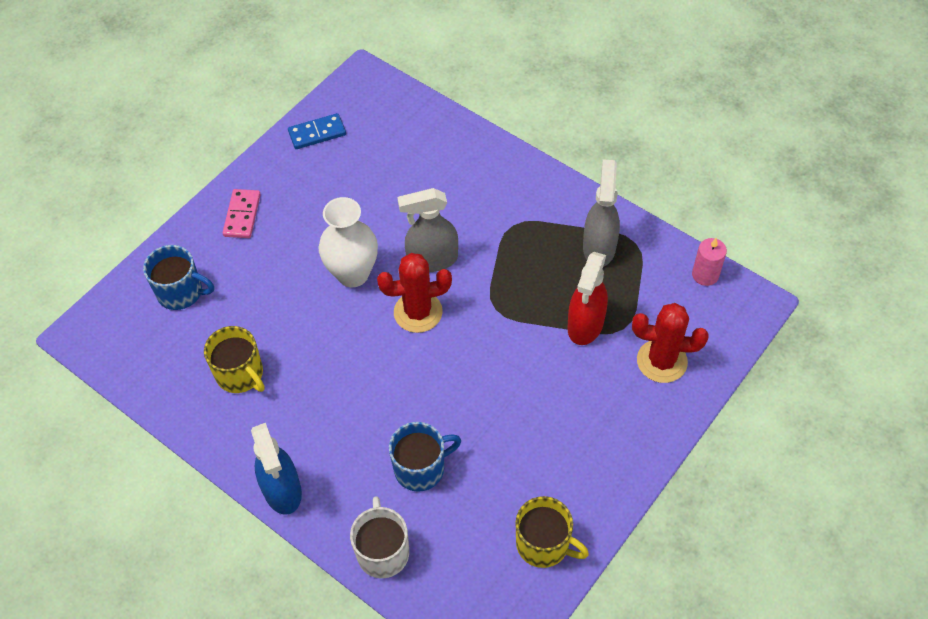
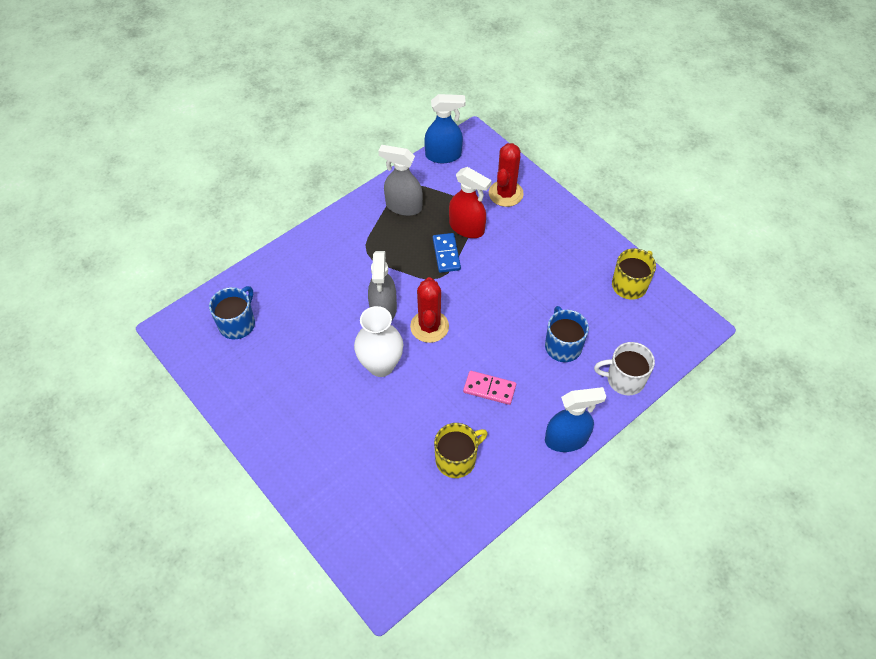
camera: 80 degrees left, 0 degrees up
blue mug [143,245,214,310] -> blue mug moved to [209,286,255,339]
pink domino [223,189,261,238] -> pink domino moved to [463,371,516,405]
blue domino [288,113,346,149] -> blue domino moved to [433,233,461,273]
pink candle [692,238,727,286] -> blue spray bottle [424,94,466,163]

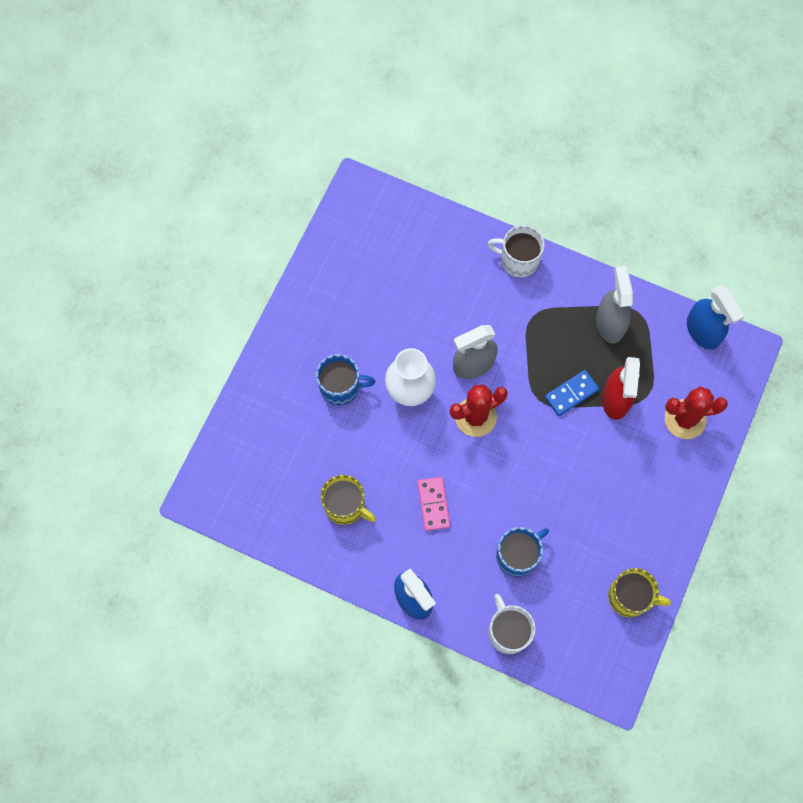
camera: 65 degrees right, 15 degrees up
blue mug [209,286,255,339] -> blue mug moved to [316,354,375,405]
none -> white mug [487,225,545,277]

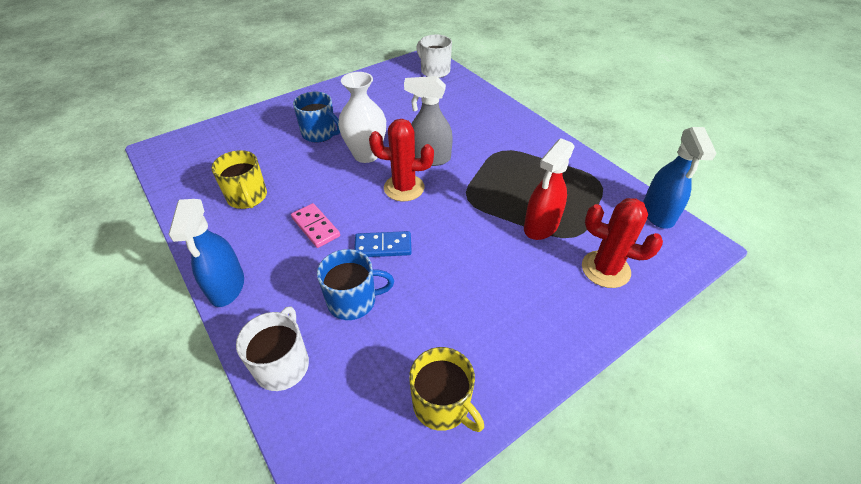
camera: 30 degrees right, 25 degrees down
pink domino [417,477,450,531] -> pink domino turned 60 degrees counterclockwise [291,203,340,248]
white mug [487,225,545,277] -> white mug moved to [416,35,452,78]
blue domino [545,370,599,416] -> blue domino moved to [354,231,412,257]
grey spray bottle [596,266,633,343] -> none

